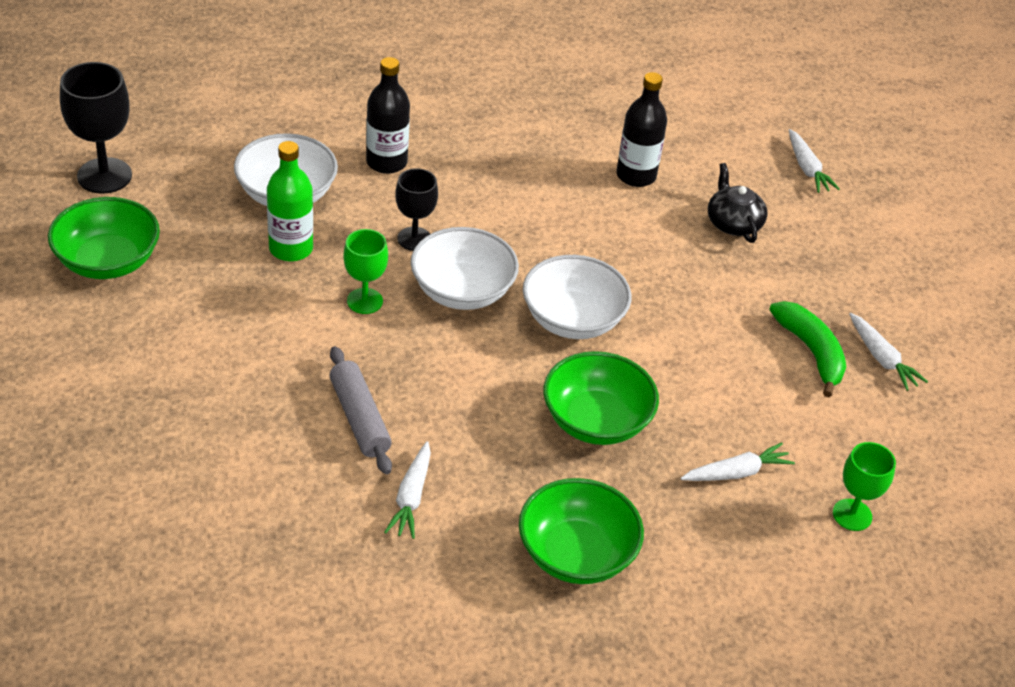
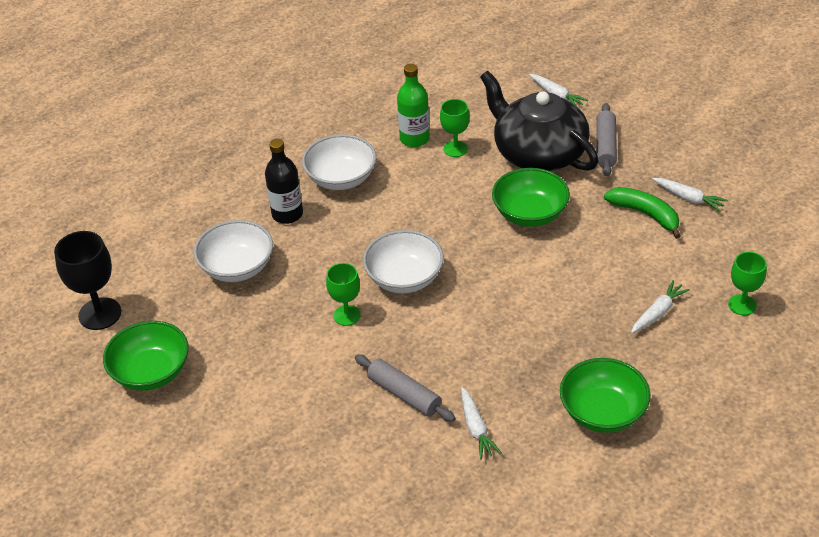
camera: 20 degrees left, 0 degrees up
green bottle [267,141,313,261] -> green bottle moved to [397,64,430,147]
black goblet [395,168,438,251] -> none
white bowl [523,255,631,339] -> white bowl moved to [302,134,376,190]
green bowl [543,351,659,445] -> green bowl moved to [492,168,570,227]
black bottle [616,72,667,187] -> green goblet [440,99,470,157]
black teapot [708,163,768,243] -> black teapot [480,71,599,171], size x2.16
none -> grey rolling pin [596,103,617,176]

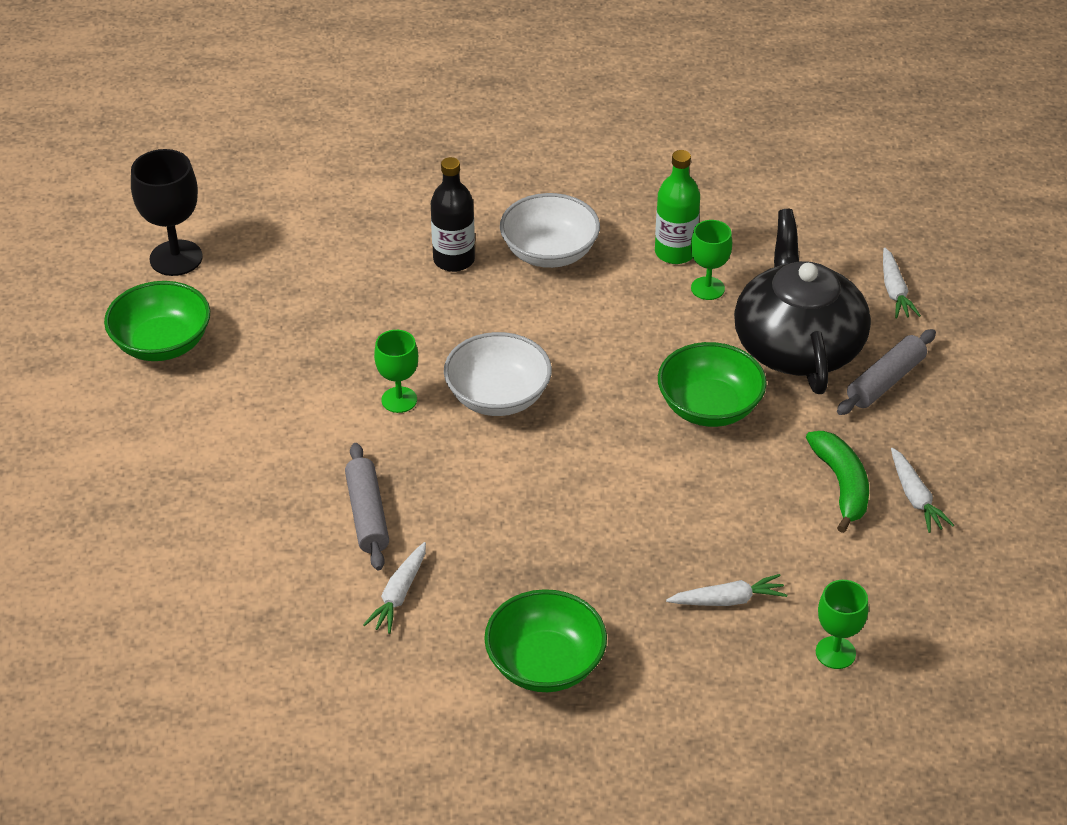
camera: 35 degrees right, 0 degrees up
white bowl [194,220,273,282] -> none

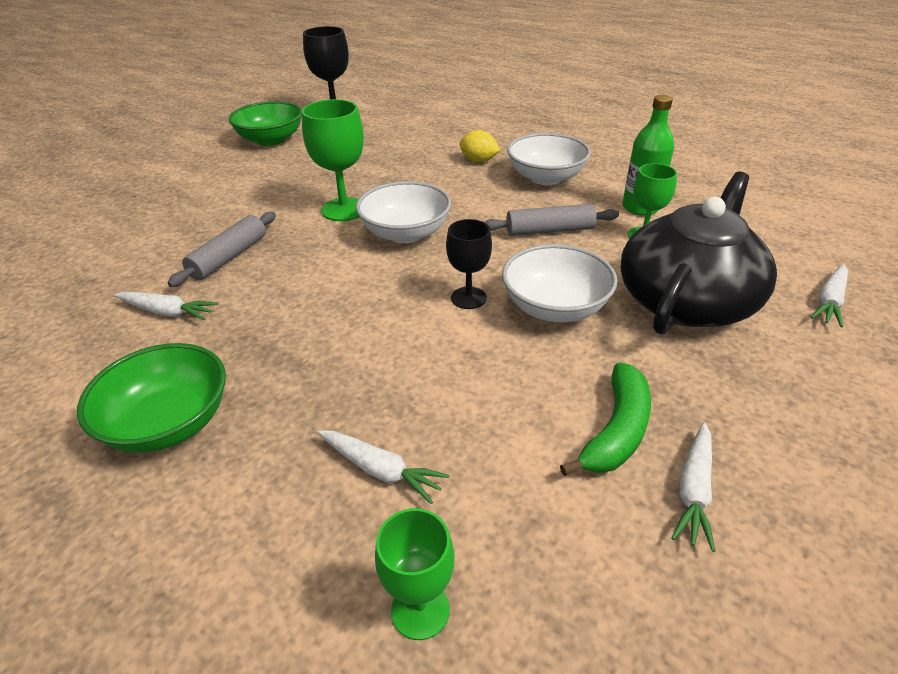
camera: 40 degrees right, 5 degrees down
white carrot [363,542,426,634] -> white carrot turned 135 degrees counterclockwise [114,292,218,320]
green goblet [374,330,418,413] -> green goblet [302,99,364,221], size x1.58
black bottle [431,157,475,272] -> yellow lemon [459,130,500,162]
green bowl [658,342,767,427] -> white bowl [502,244,618,322]
grey rolling pin [837,329,936,415] -> grey rolling pin moved to [484,204,619,236]
none -> black goblet [446,219,492,309]

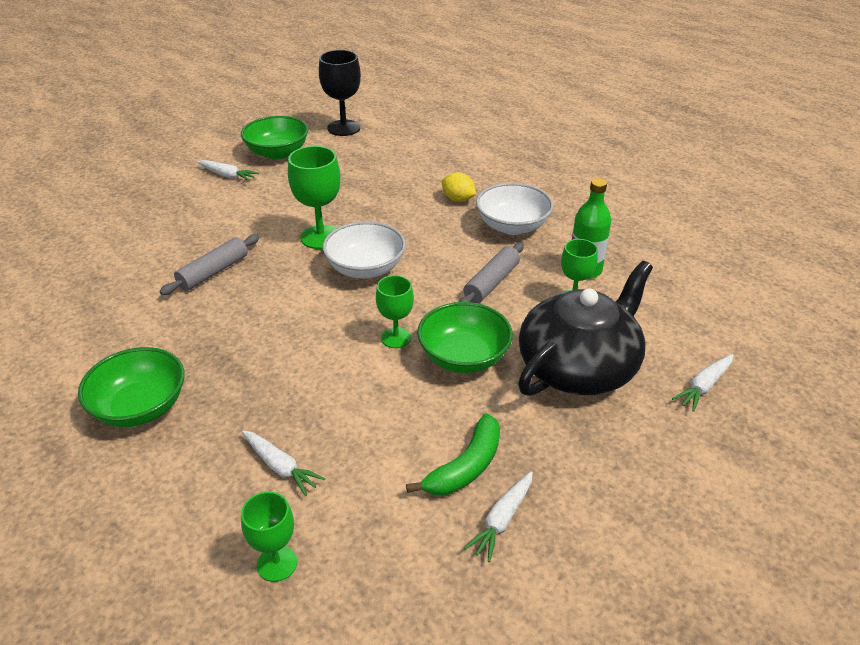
camera: 10 degrees right, 0 degrees up
white carrot [114,292,218,320] -> white carrot moved to [197,160,259,181]
black goblet [446,219,492,309] -> green goblet [376,275,414,348]
grey rolling pin [484,204,619,236] -> grey rolling pin turned 60 degrees counterclockwise [459,242,524,303]
white bowl [502,244,618,322] -> green bowl [417,302,513,373]

